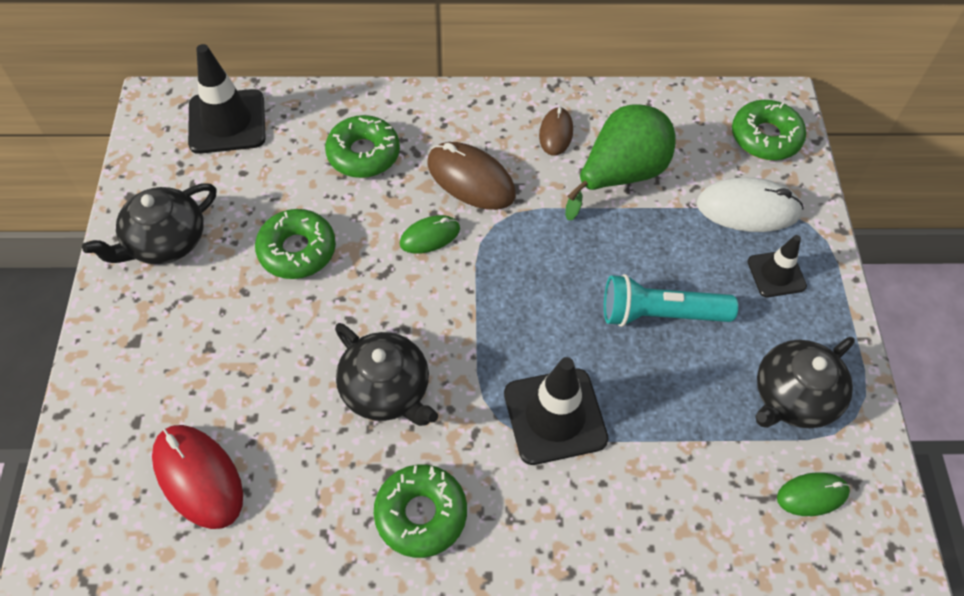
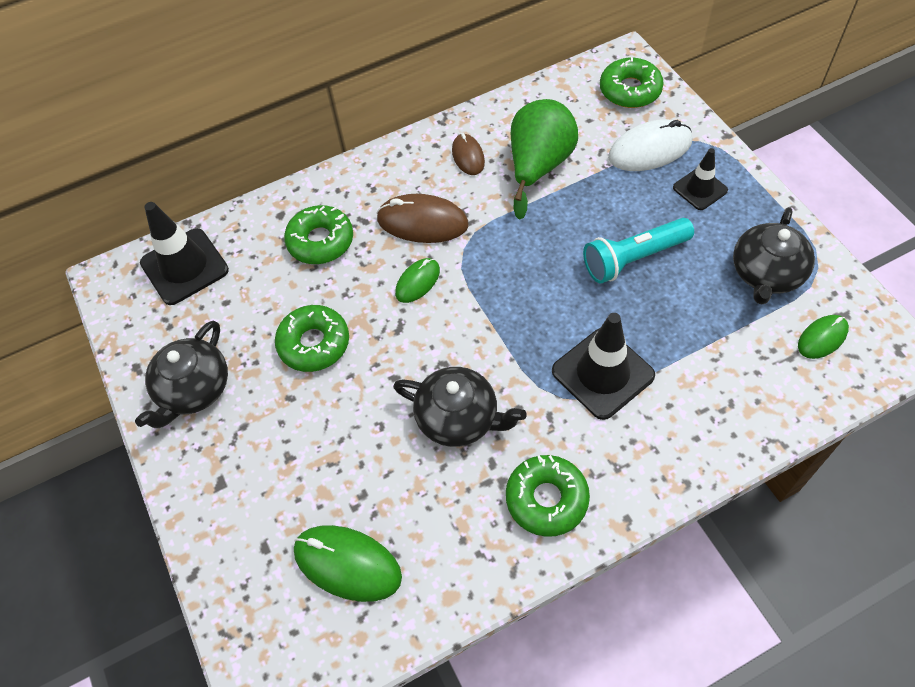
camera: 20 degrees left, 0 degrees up
red mouse [152,425,243,529] -> green mouse [294,525,402,602]

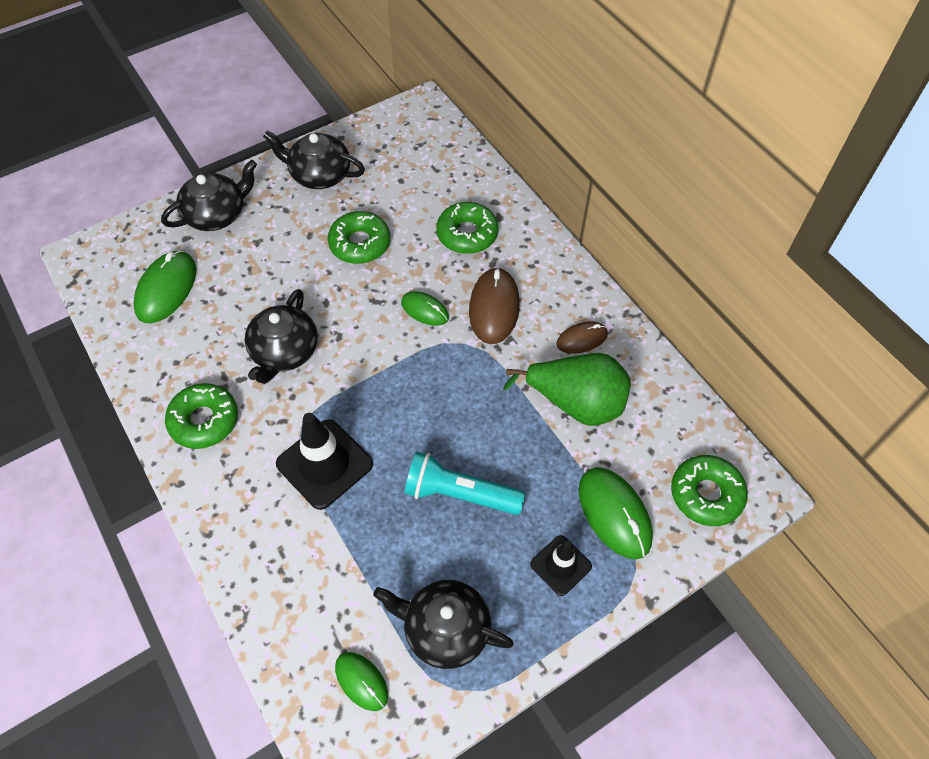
camera: 80 degrees right, 0 degrees up
black traffic cone [140,202,229,305] -> none
turquoise flashlight [583,218,694,284] -> turquoise flashlight turned 45 degrees counterclockwise [405,451,525,515]
white mouse [608,119,692,171] -> green mouse [579,467,653,560]
none -> black teapot [161,160,257,231]

